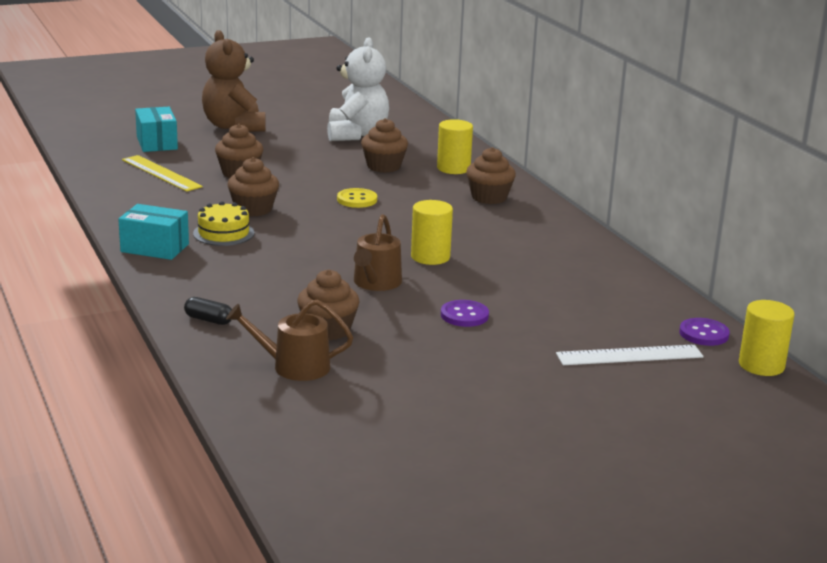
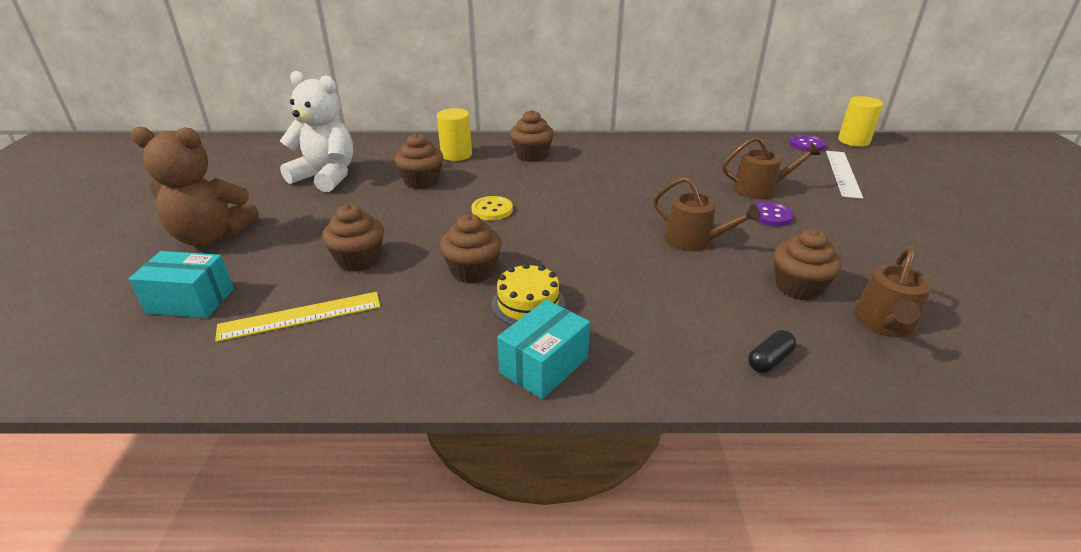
camera: 65 degrees left, 10 degrees up
yellow cylinder [411,200,453,265] -> none
none -> brown watering can [722,137,821,200]

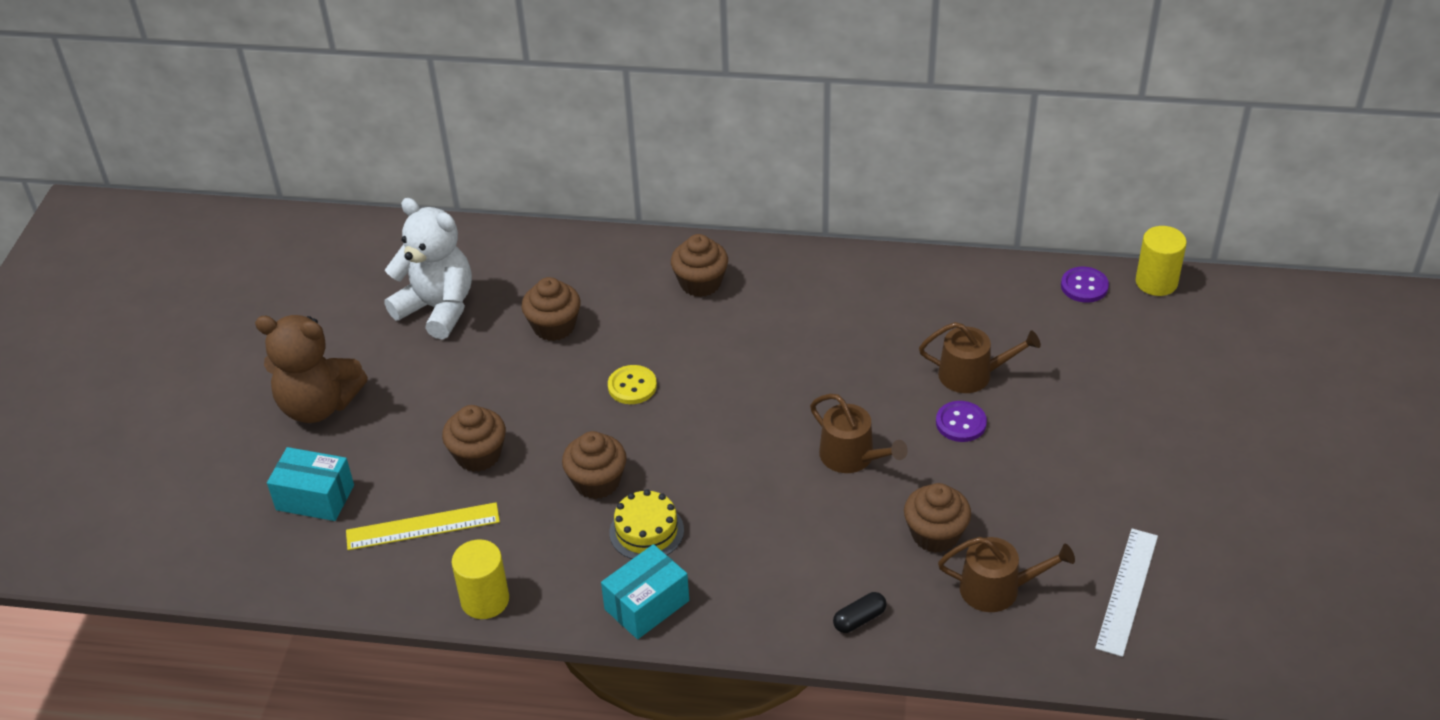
camera: 10 degrees right, 10 degrees up
yellow cylinder [437,108,472,161] -> yellow cylinder moved to [451,539,509,619]
white ruler [826,151,863,199] -> white ruler moved to [1095,529,1158,657]
brown watering can [854,246,932,338] -> brown watering can turned 120 degrees counterclockwise [938,537,1075,612]

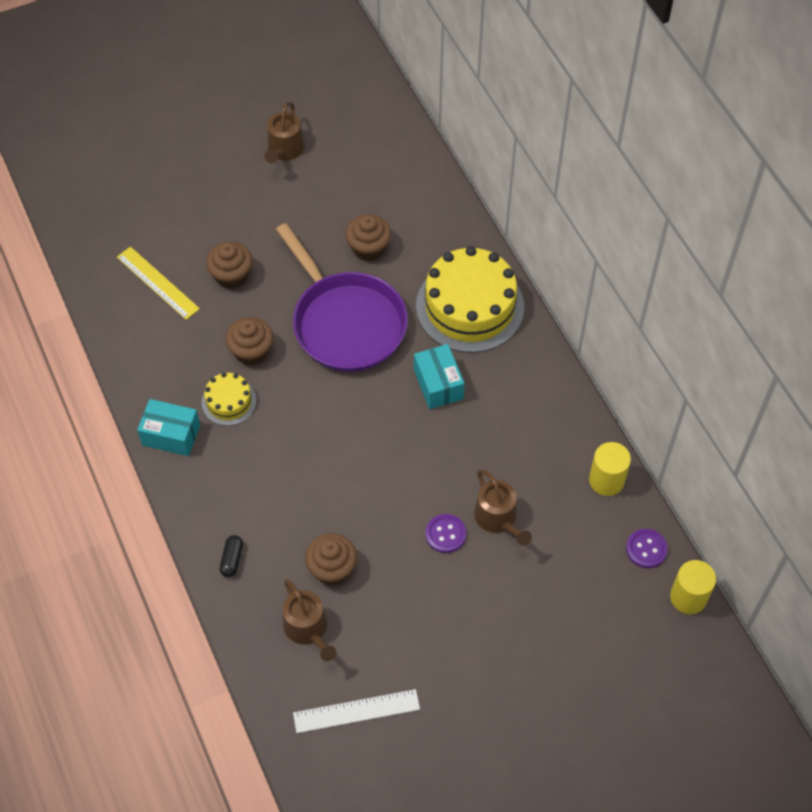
camera: 55 degrees right, 15 degrees up
brown teddy bear [255,315,368,423] -> none
turquoise box [267,447,354,521] -> turquoise box moved to [414,344,465,409]
white teddy bear [384,198,472,340] -> none
yellow cylinder [451,539,509,619] -> yellow cylinder moved to [589,442,631,496]
yellow button [608,365,657,404] -> purple pan [276,223,408,372]
brown cupcake [671,234,728,297] -> yellow cake [416,246,524,353]
brown watering can [810,394,908,473] -> brown watering can moved to [265,102,305,163]
black capsule [833,592,887,633] -> black capsule turned 75 degrees clockwise [220,535,243,577]

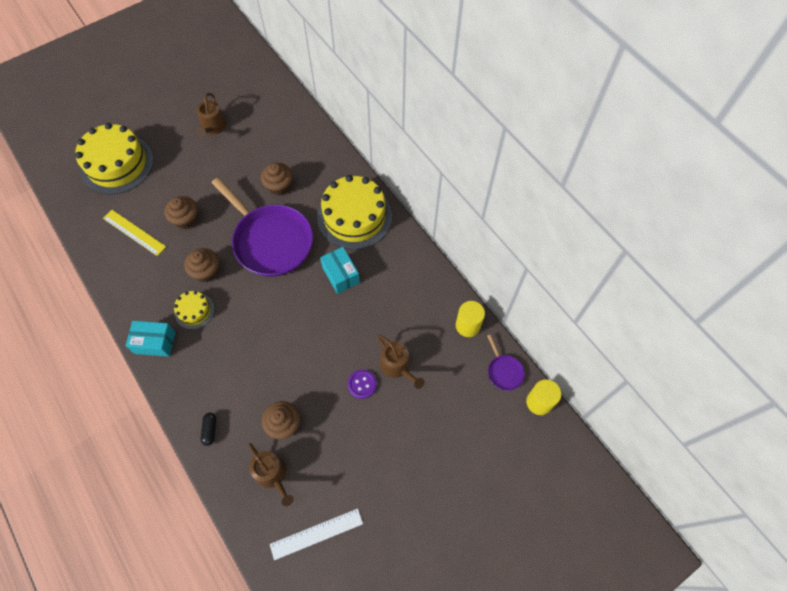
camera: 10 degrees left, 5 degrees up
purple button [626,529,668,568] -> purple pan [487,334,525,391]
none -> yellow cake [75,123,153,195]

